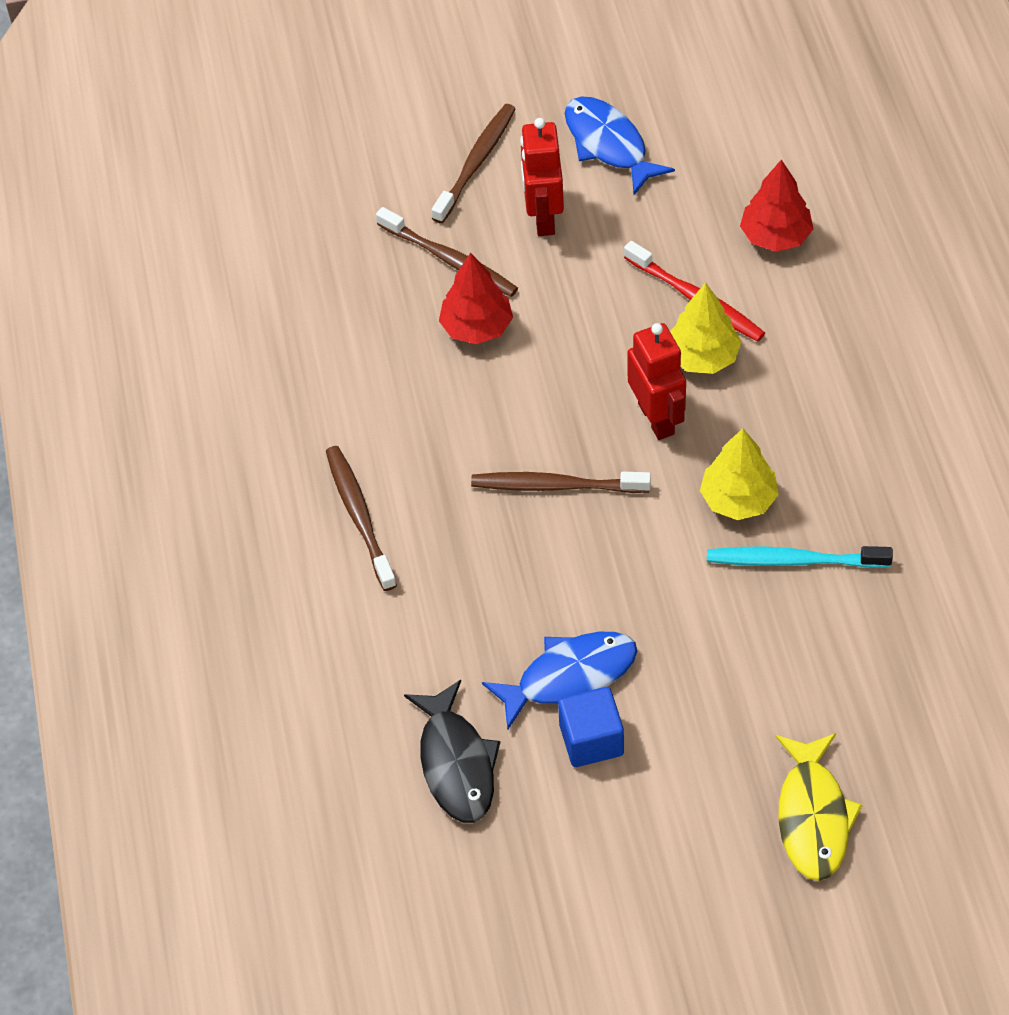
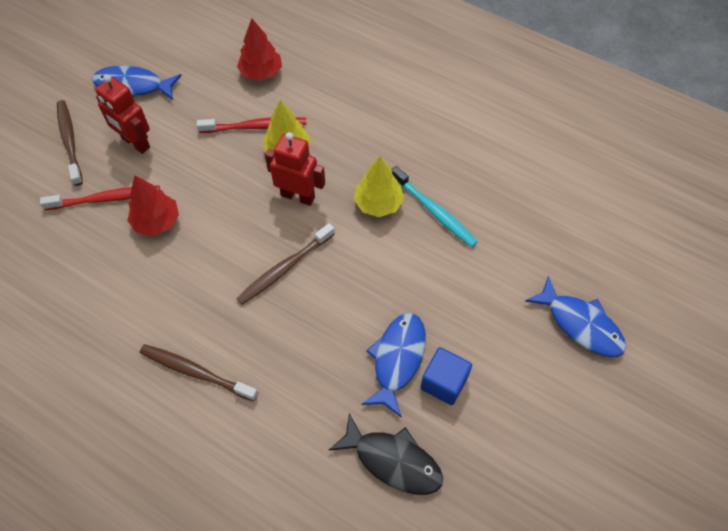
camera: 50 degrees left, 5 degrees up
brown toothbrush [376,207,518,297] -> red toothbrush [40,185,160,210]
turquoise toothbrush [707,546,893,568] -> turquoise toothbrush turned 90 degrees counterclockwise [391,166,478,247]
yellow fish [775,733,862,881] -> blue fish [525,275,626,357]

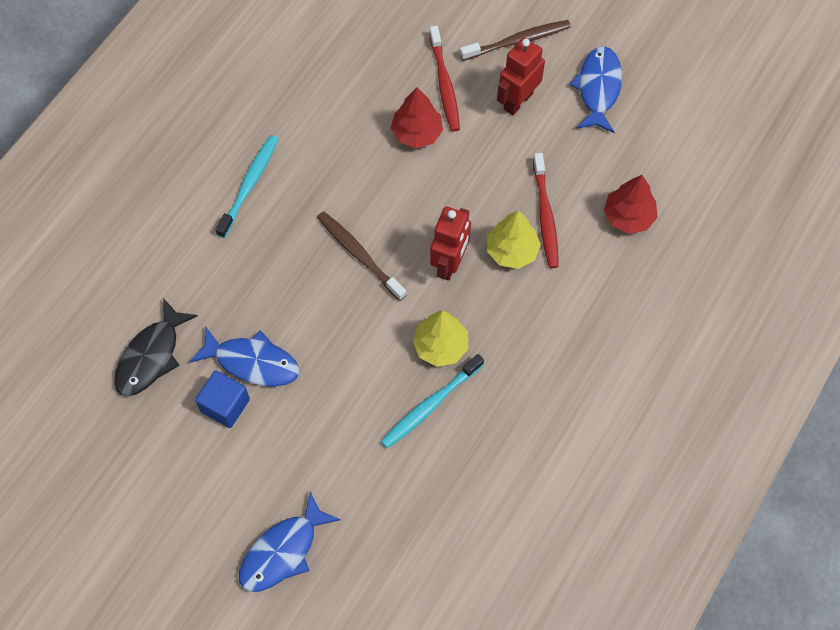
camera: 90 degrees right, 5 degrees up
brown toothbrush [140,344,258,402] -> turquoise toothbrush [215,135,278,238]

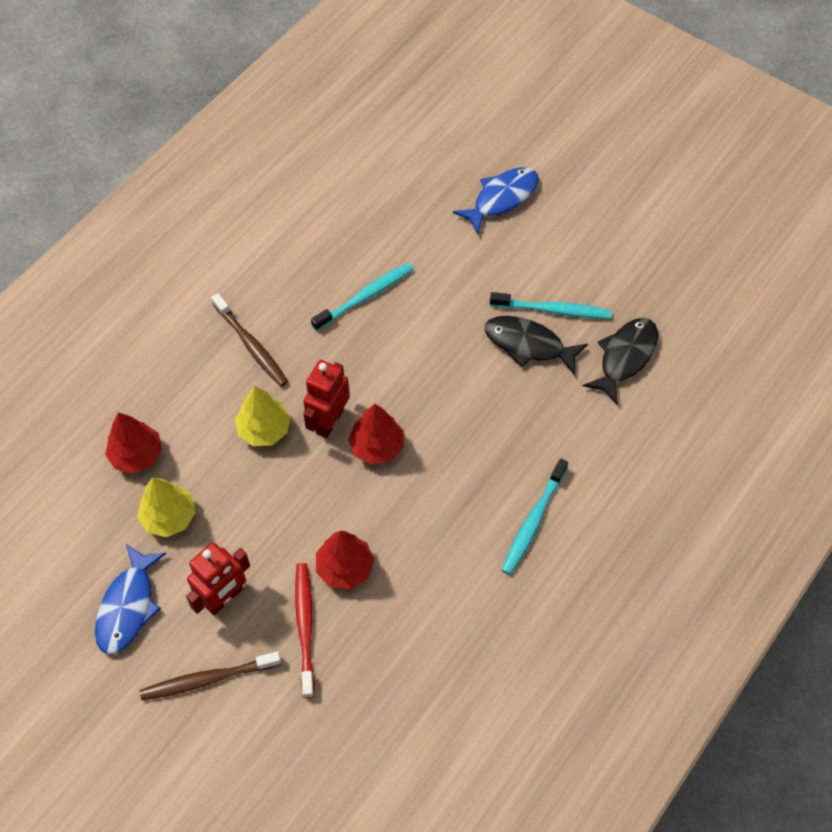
camera: 175 degrees left, 5 degrees down
blue fish [190,326,299,386] -> black fish [484,316,588,375]
blue cube [195,370,250,428] -> turquoise toothbrush [490,292,612,319]
brown toothbrush [317,211,407,301] -> brown toothbrush moved to [211,293,288,387]
yellow tree [412,311,468,367] -> yellow tree moved to [137,477,196,537]
red toothbrush [533,153,559,268] -> none
none -> red tree [348,404,404,465]

